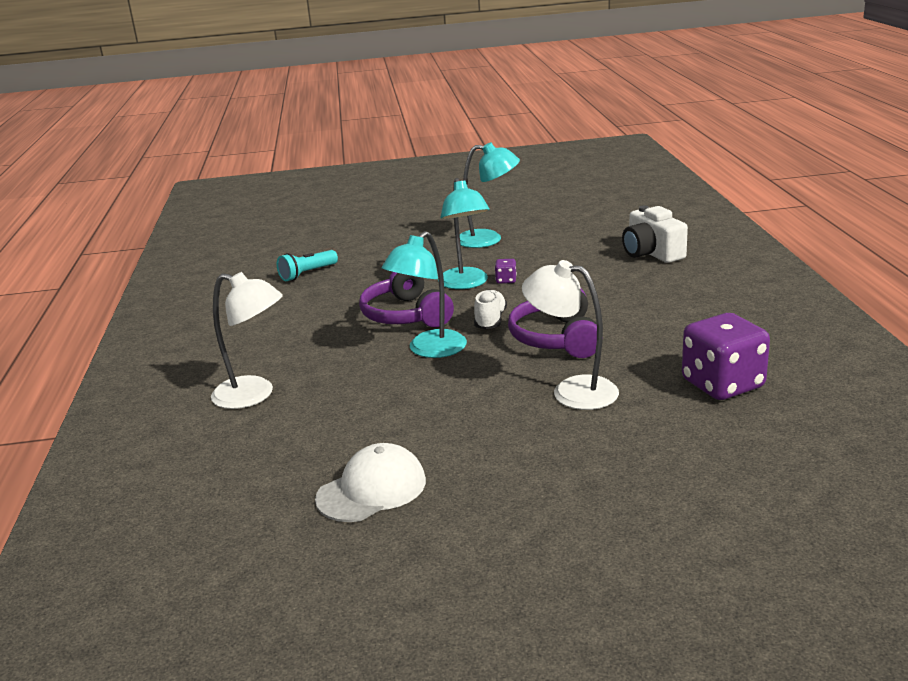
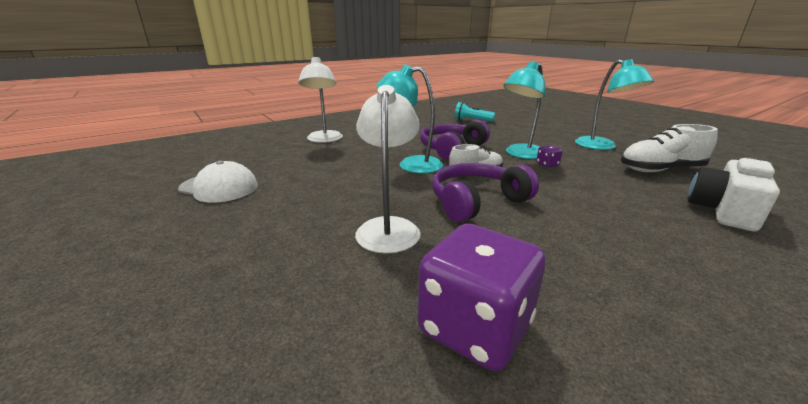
camera: 60 degrees right, 0 degrees up
none -> white shoe [620,124,718,172]

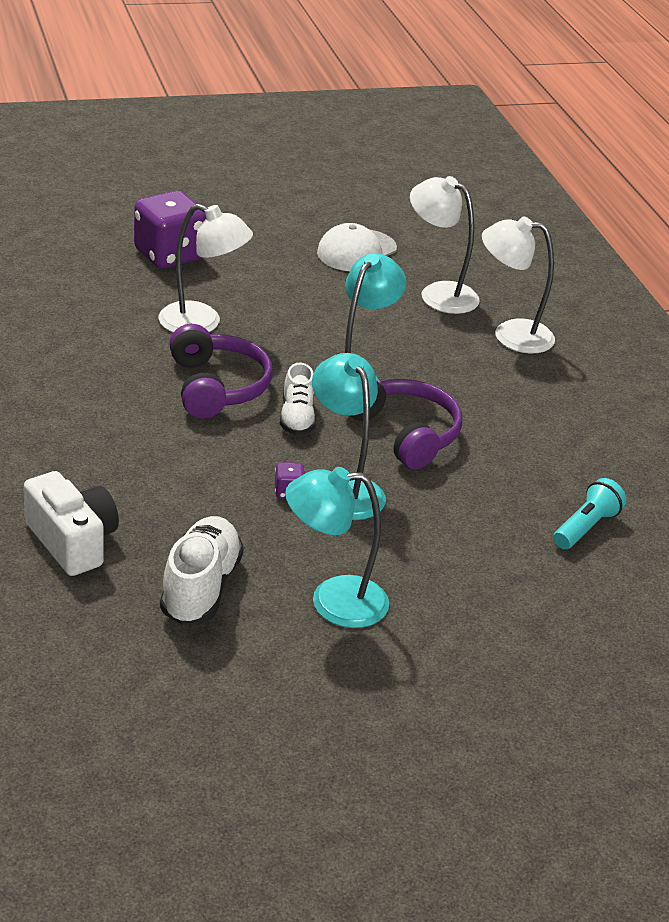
camera: 105 degrees right, 10 degrees up
purple dice [418,224,545,371] -> purple dice moved to [134,191,206,269]
none -> white lamp [410,176,480,314]

